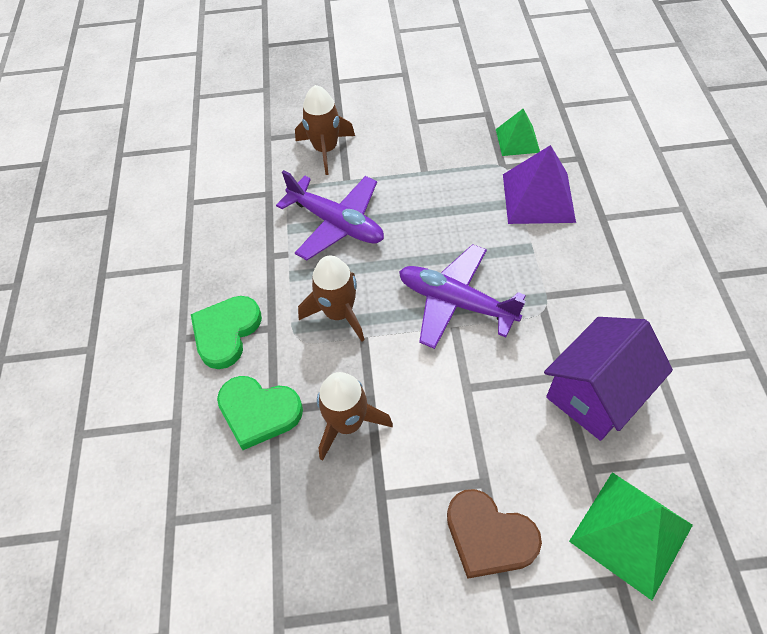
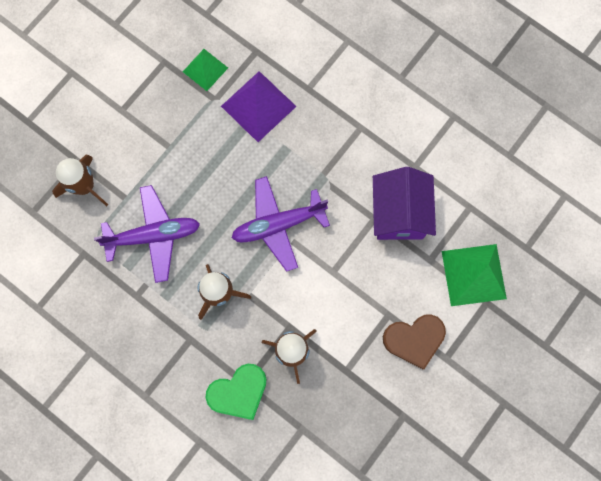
camera: 50 degrees left, 20 degrees up
green heart [191,296,262,369] -> none

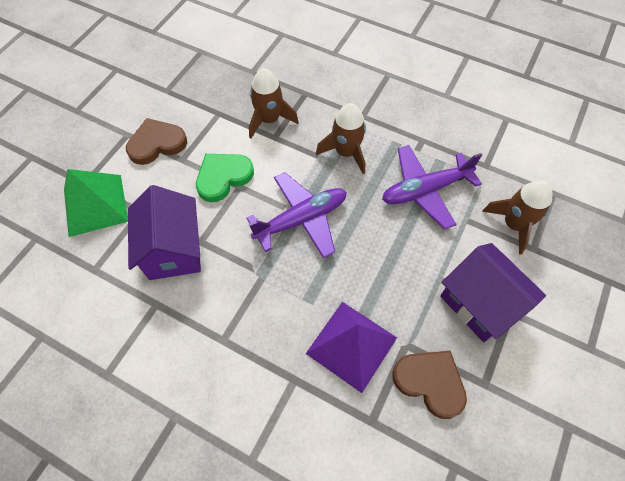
camera: 170 degrees right, 15 degrees down
green pyramid [183,49,228,91] -> brown heart [392,351,467,419]
green heart [206,364,267,420] -> green heart moved to [196,154,254,202]
none -> purple house [440,243,546,342]

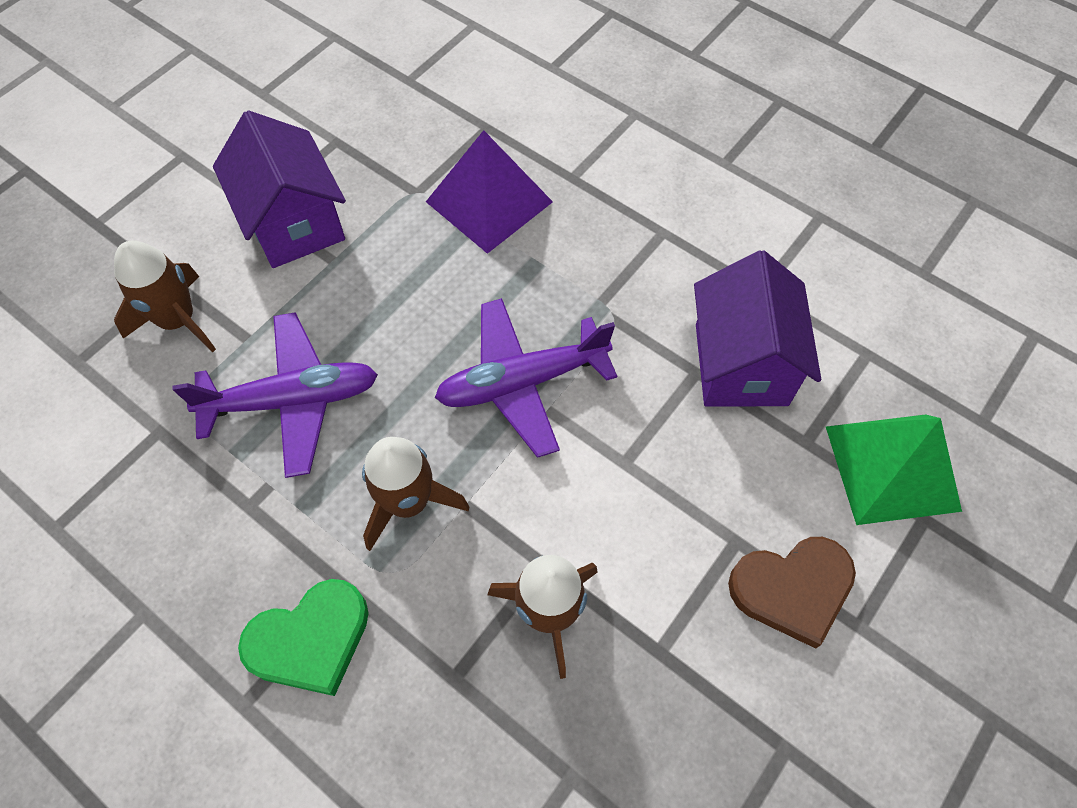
camera: 170 degrees left, 0 degrees up
green heart [196,154,254,202] -> green heart moved to [238,579,369,696]
brown heart [392,351,467,419] -> none

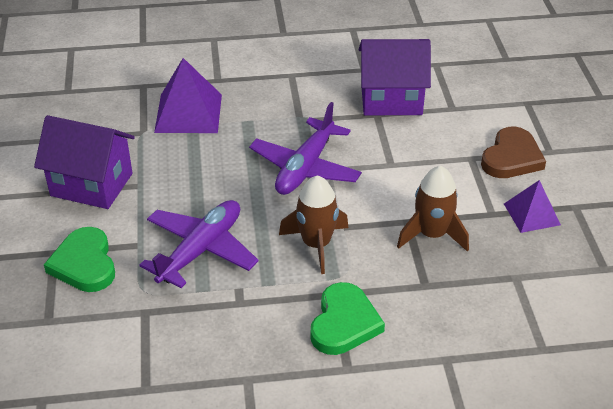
camera: 45 degrees left, 20 degrees down
brown rocket [114,241,216,352] -> green heart [44,227,115,292]
purple house [694,250,821,407] -> purple house turned 45 degrees counterclockwise [359,39,431,115]
green pyramid [826,414,962,525] -> none
none -> purple pyramid [504,180,561,233]

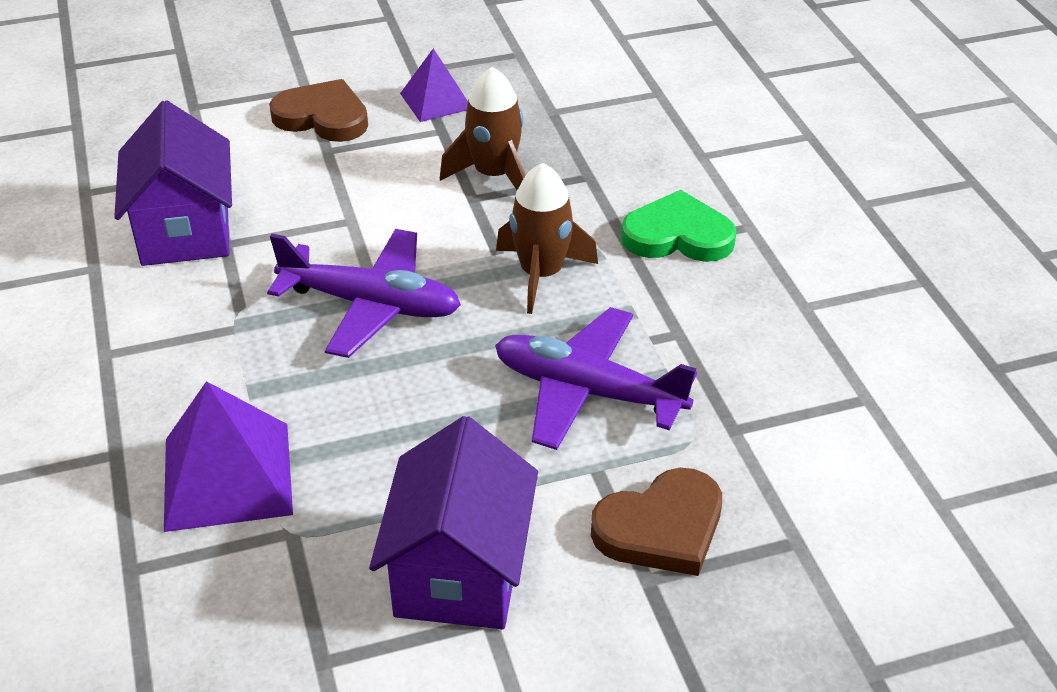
camera: 100 degrees left, 0 degrees up
green heart [44,227,115,292] -> brown heart [591,468,722,576]

